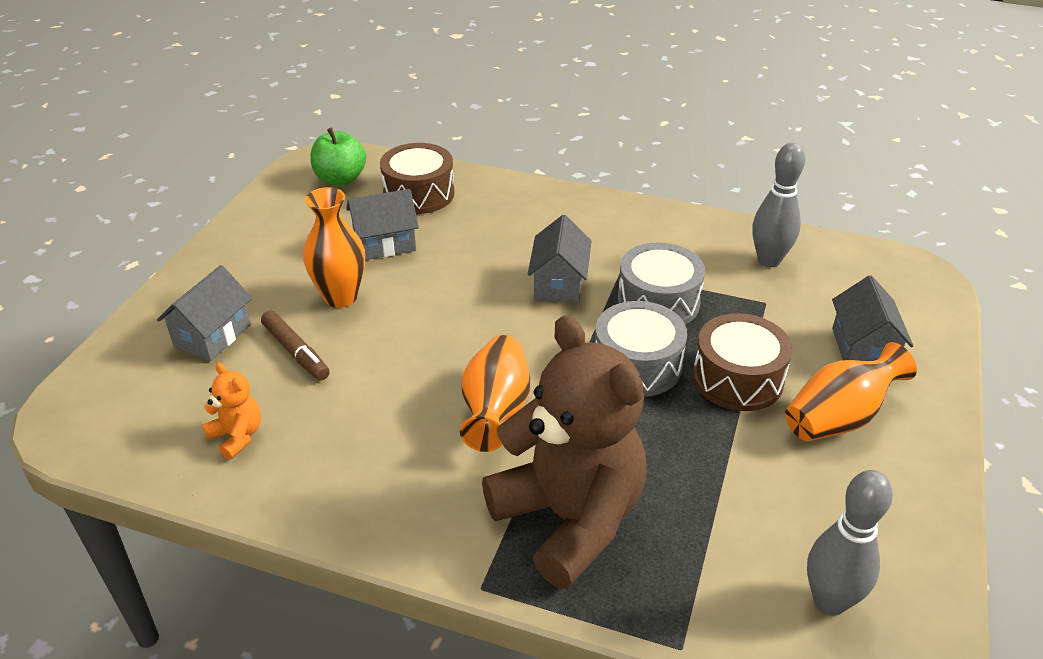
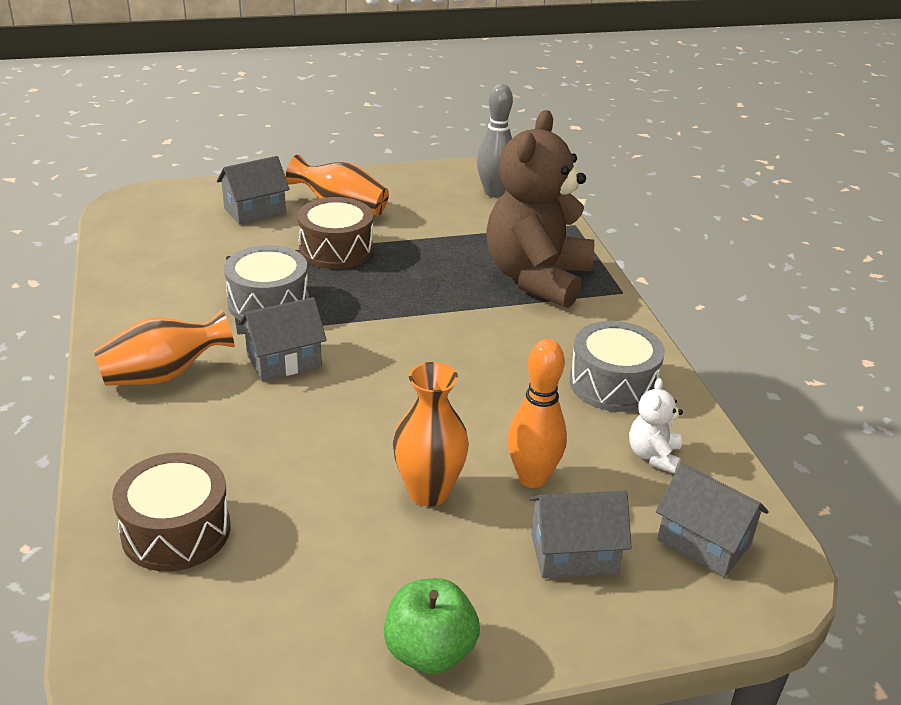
camera: 125 degrees left, 5 degrees down
orange teddy bear [202,363,261,460] -> white teddy bear [629,378,683,474]
brown marker [261,311,330,380] -> orange bowling pin [508,339,567,488]
green apple [311,128,366,185] -> green apple moved to [384,578,480,674]
grey house [347,189,419,260] -> grey house moved to [656,463,769,577]
orange vase [460,335,530,452] -> orange vase moved to [93,309,235,386]
grey drum [595,301,687,397] -> grey drum moved to [570,321,665,412]
grey bowling pin [753,143,805,267] -> none

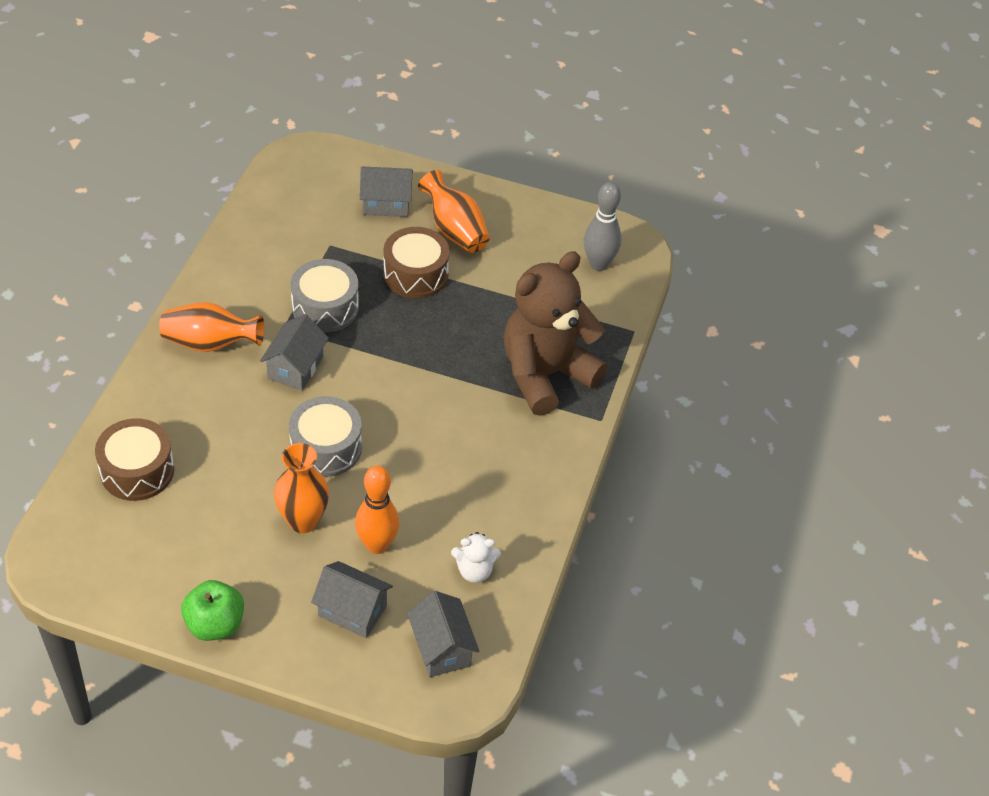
camera: 30 degrees right, 15 degrees up
grey house [239,297,327,381] -> grey house turned 75 degrees counterclockwise [260,314,329,391]
grey drum [570,321,665,412] -> grey drum moved to [289,396,362,477]
white teddy bear [629,378,683,474] -> white teddy bear turned 135 degrees counterclockwise [451,532,501,583]

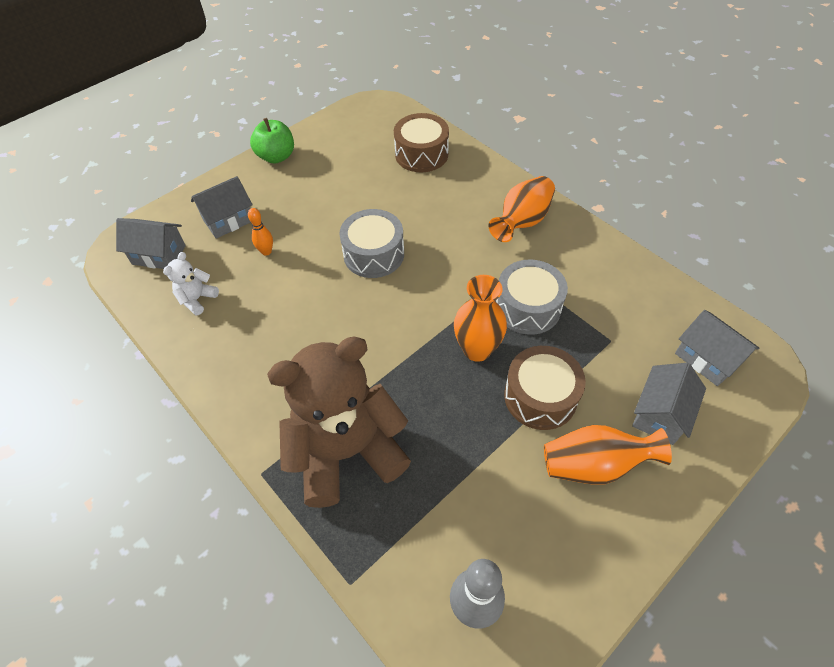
camera: 125 degrees right, 5 degrees up
grey house [260,314,329,391] -> grey house moved to [675,310,759,386]
orange vase [274,443,329,533] -> orange vase moved to [454,275,507,362]
orange bowling pin [355,466,399,554] -> orange bowling pin [248,208,273,256], size x0.57
brown teddy bear [504,251,607,416] -> brown teddy bear turned 105 degrees counterclockwise [267,337,411,508]

